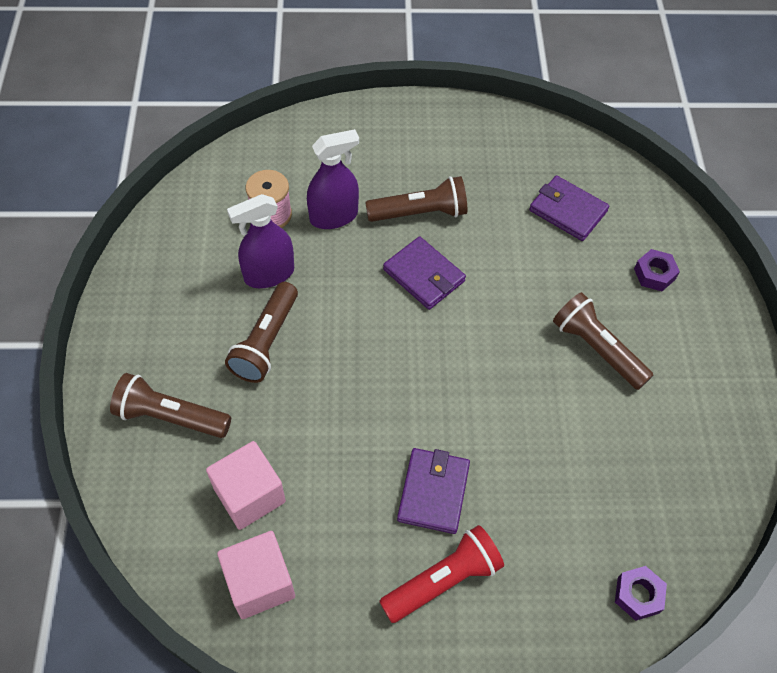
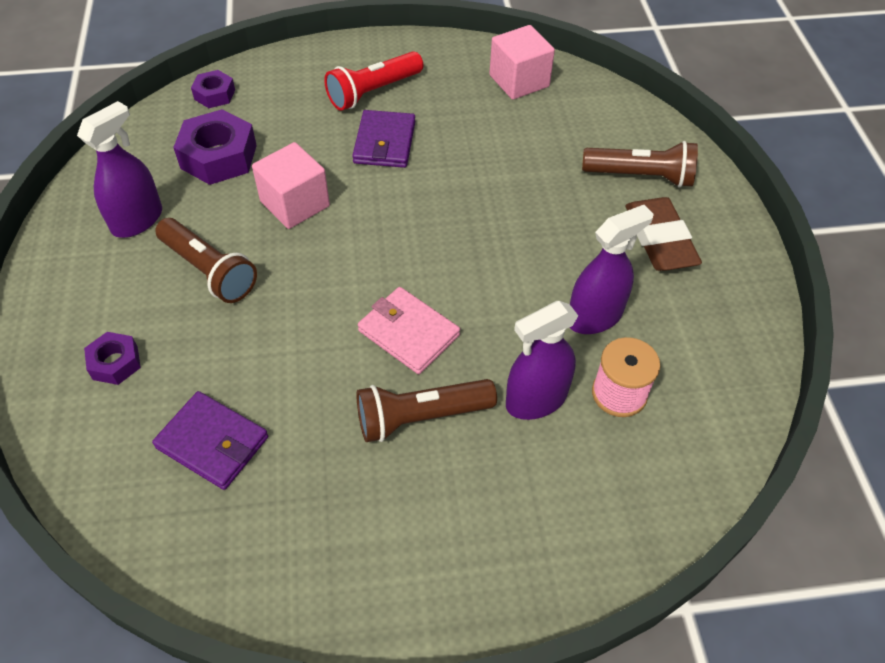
camera: 175 degrees right, 5 degrees down
pink cube [206,441,286,530] -> pink cube moved to [252,142,330,229]
brown flashlight [225,282,298,383] -> none
purple wallet [383,236,466,310] -> pink wallet [358,287,460,374]
none -> purple spray bottle [77,101,162,238]
none -> purple nut [173,109,257,185]
none -> brown eraser [625,197,702,271]

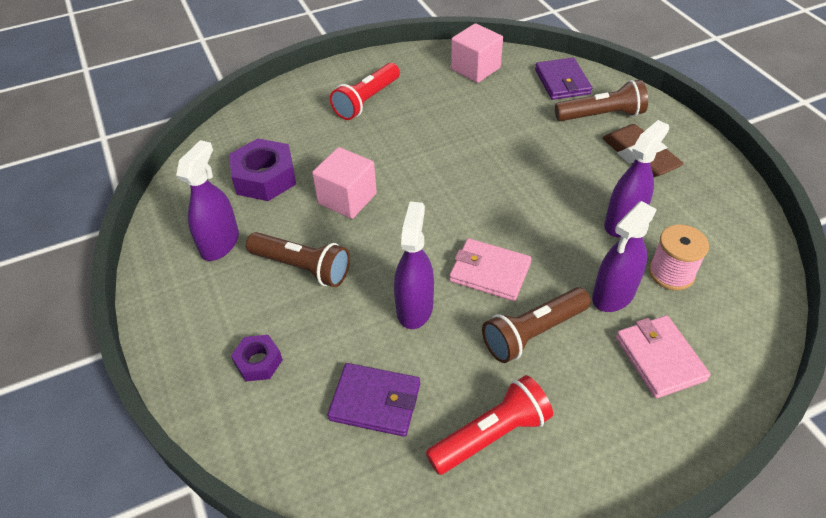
camera: 15 degrees left, 5 degrees down
purple nut [191,70,235,108] -> none
purple wallet [352,110,415,168] -> purple wallet moved to [535,58,592,100]
none -> purple spray bottle [394,201,434,329]
none -> red flashlight [426,375,553,475]
none -> pink wallet [616,315,711,399]

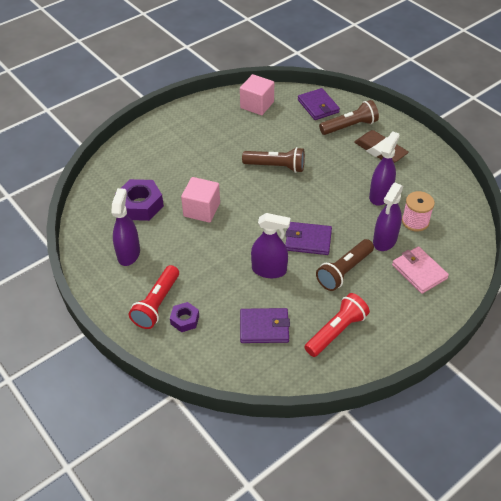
camera: 15 degrees left, 0 degrees up
brown flashlight [246,232,350,287] -> brown flashlight moved to [242,147,305,173]
red flashlight [330,63,400,120] -> red flashlight moved to [129,265,179,329]
purple spray bottle [394,201,434,329] -> purple spray bottle turned 105 degrees clockwise [251,213,291,278]
pink wallet [449,238,532,301] -> purple wallet [285,222,332,255]

